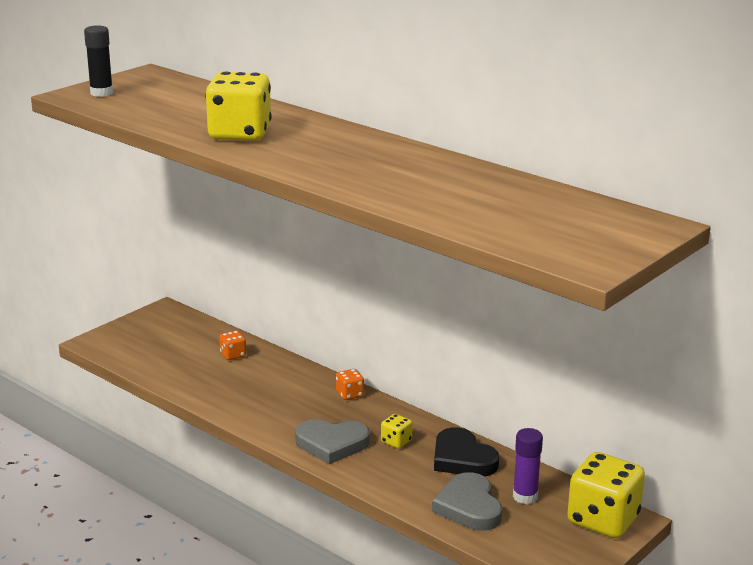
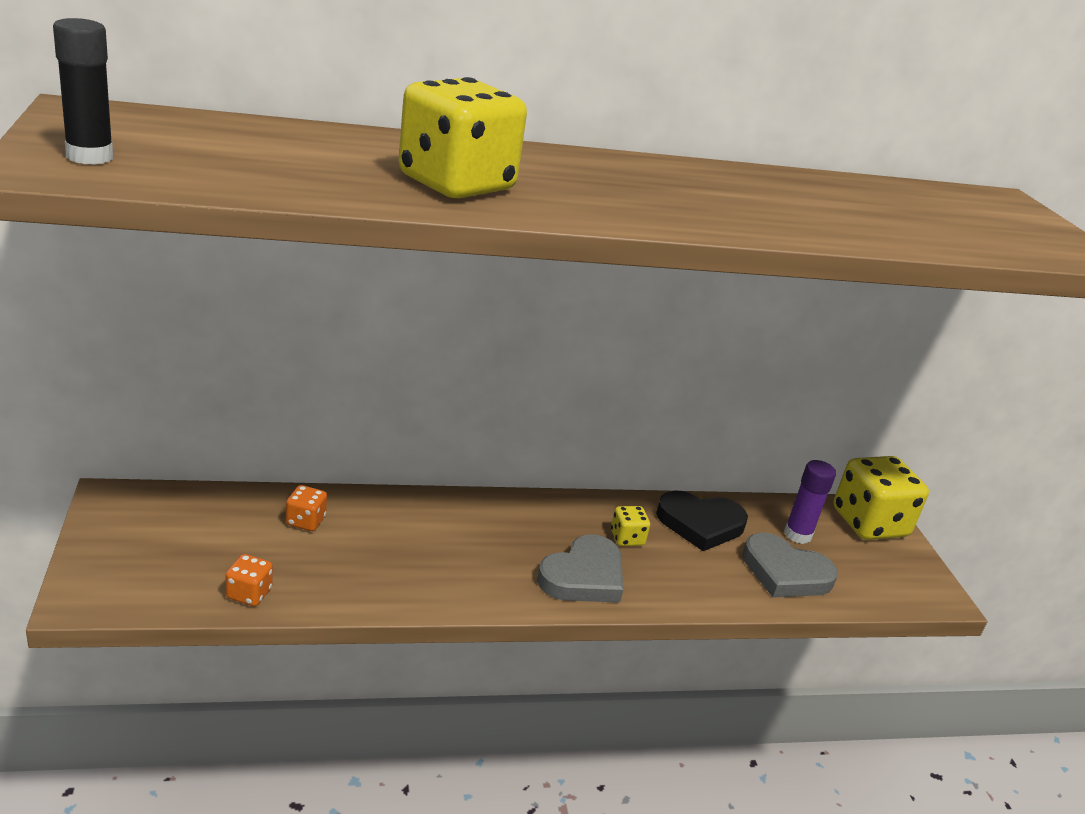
camera: 55 degrees left, 5 degrees up
orange dice [336,369,364,400] -> orange dice moved to [226,554,273,606]

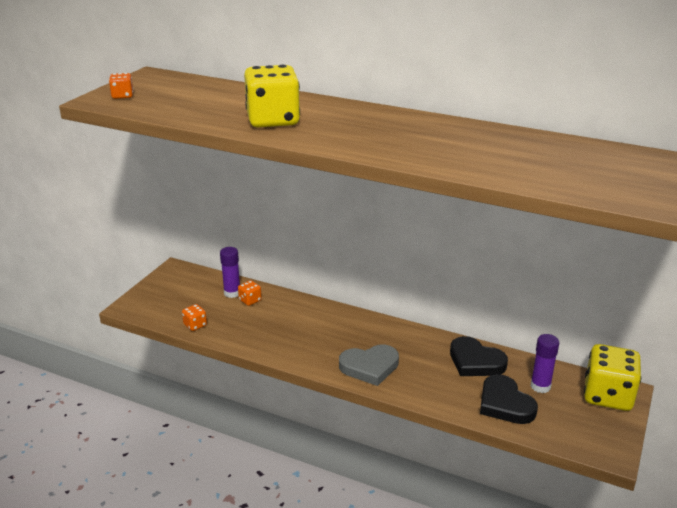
camera: 40 degrees right, 0 degrees up
black glue stick [53,18,113,165] -> orange dice [109,73,133,99]
yellow dice [611,506,650,546] -> none
grey heart [742,533,838,598] -> black heart [480,374,538,424]
none -> purple glue stick [220,247,240,298]

